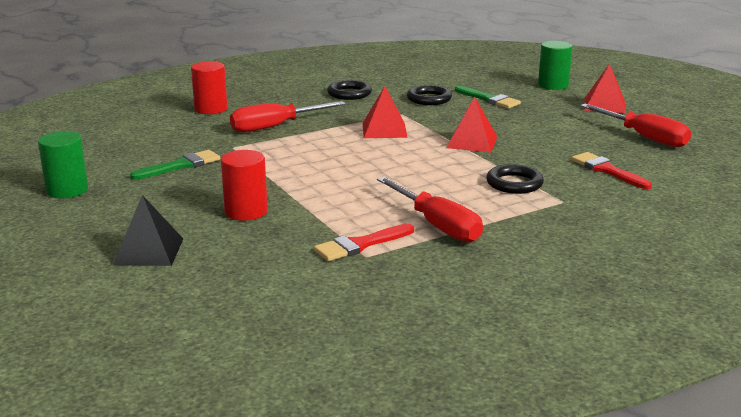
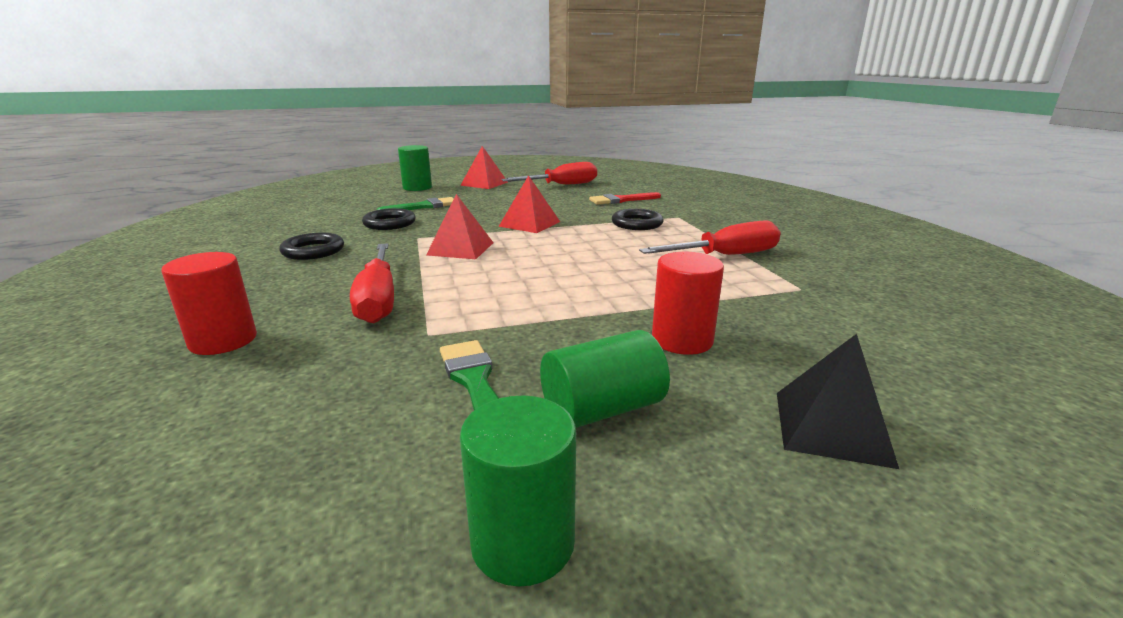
camera: 75 degrees left, 0 degrees up
red brush [314,223,414,261] -> none
none -> green cylinder [540,330,670,428]

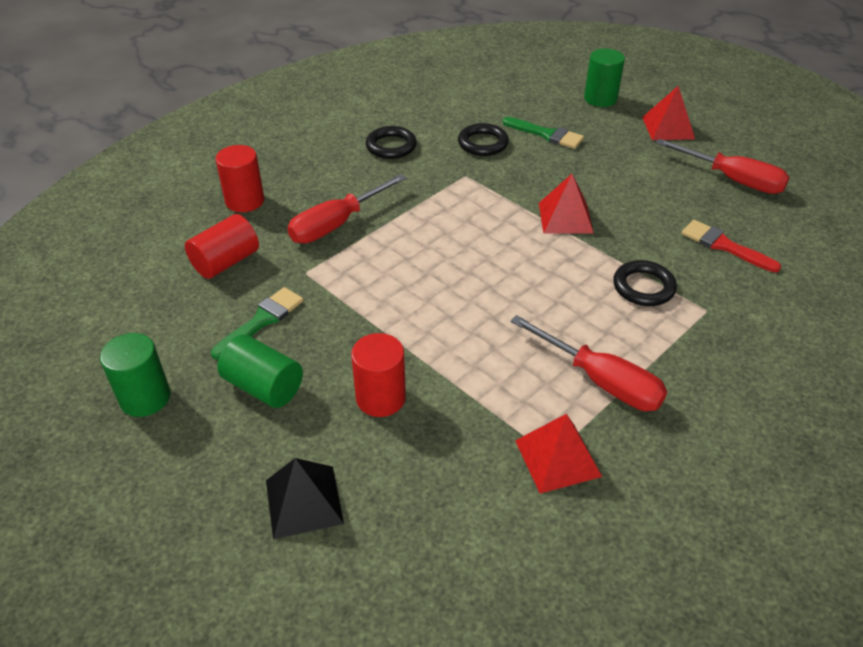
camera: 60 degrees right, 20 degrees up
red pyramid [426,194,494,259] -> red pyramid moved to [515,414,602,494]
none -> red cylinder [185,214,259,279]

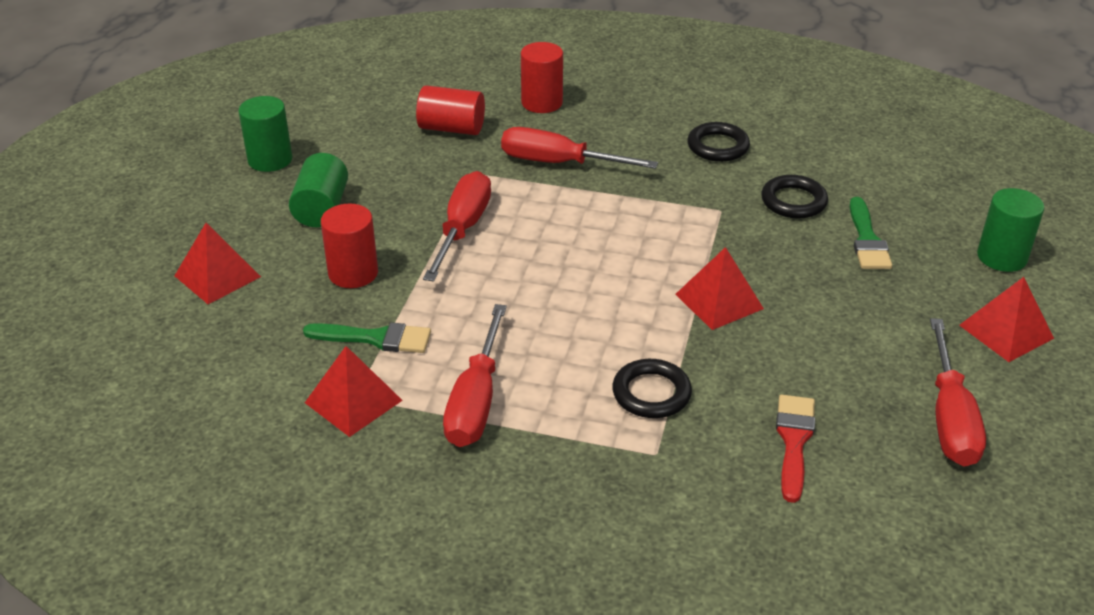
camera: 60 degrees right, 5 degrees down
green brush [211,287,304,359] -> green brush moved to [303,322,431,353]
black pyramid [266,458,344,539] -> red pyramid [174,223,261,304]
none -> red screwdriver [423,171,491,282]

